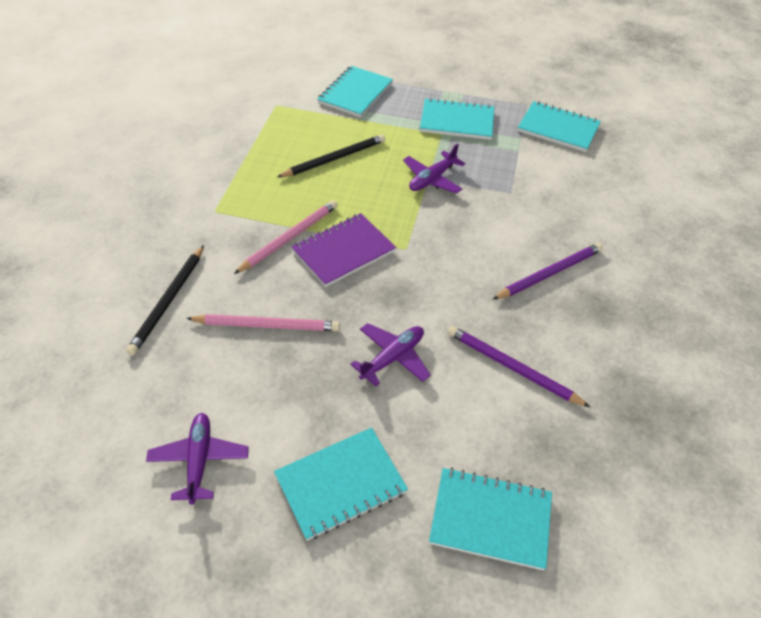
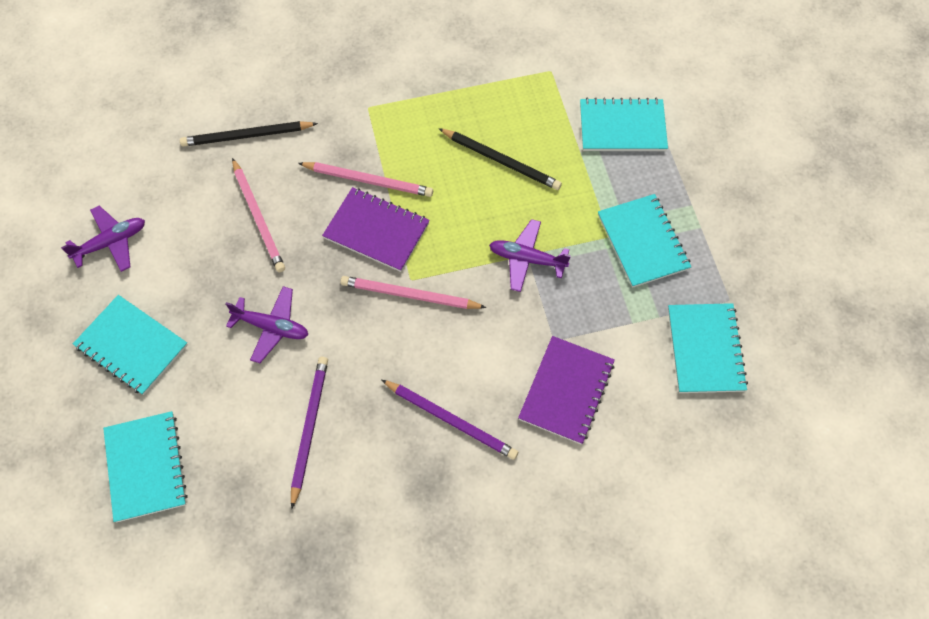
camera: 65 degrees right, 15 degrees up
none -> pink pencil [340,276,487,309]
none -> purple notebook [518,336,615,445]

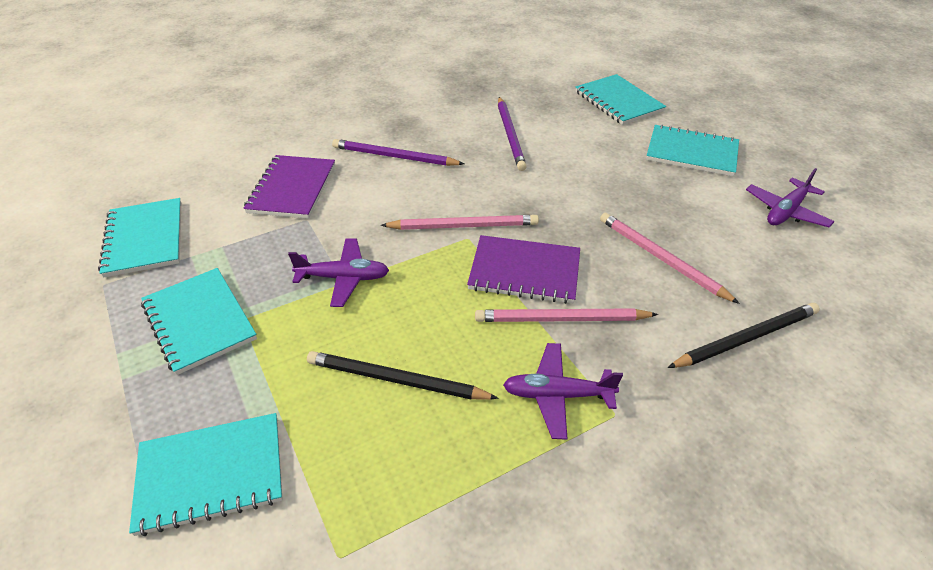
camera: 165 degrees right, 20 degrees down
purple plane [225,286,308,363] -> purple plane moved to [503,343,623,440]

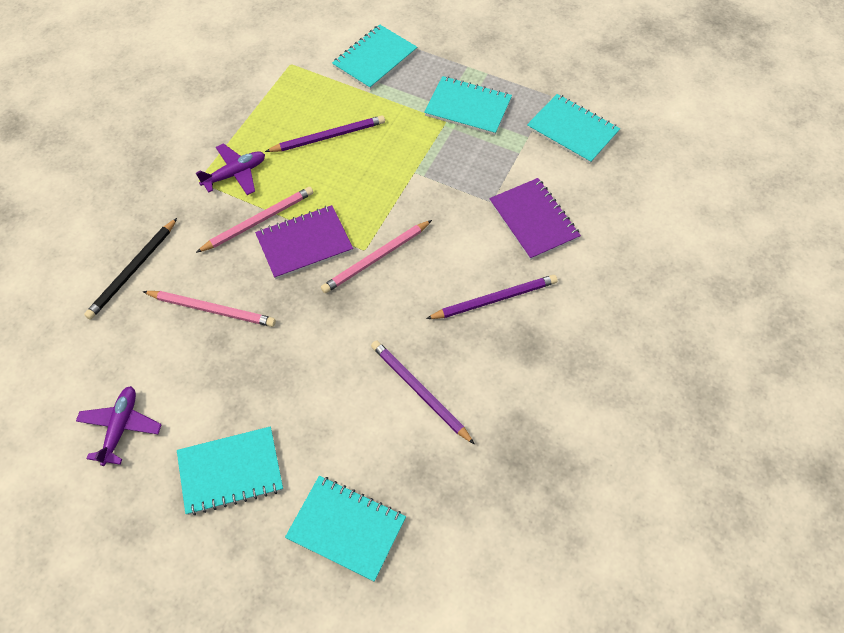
camera: 145 degrees right, 15 degrees up
purple plane [288,238,389,307] -> none
black pencil [307,351,499,400] -> purple pencil [265,115,385,152]

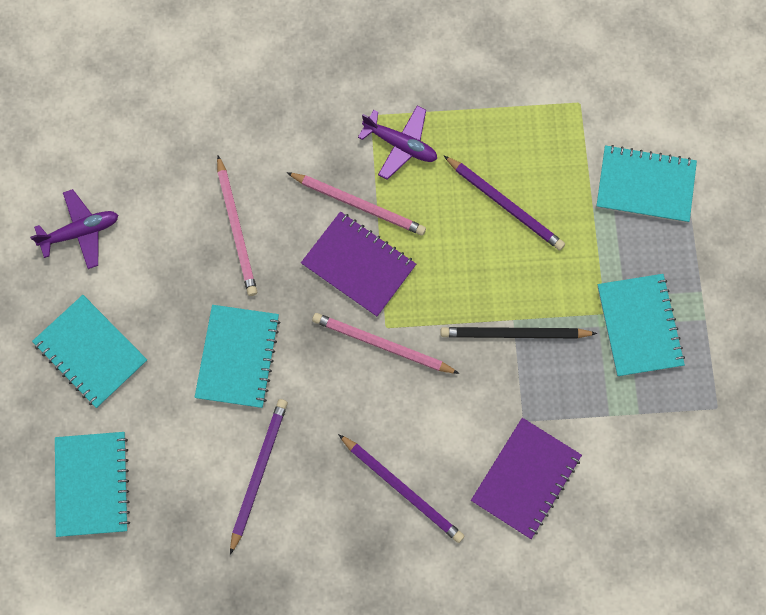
camera: 60 degrees right, 15 degrees up
black pencil [84,218,177,320] -> black pencil moved to [441,327,598,338]
turquoise notebook [527,94,620,164] -> turquoise notebook moved to [194,305,280,408]

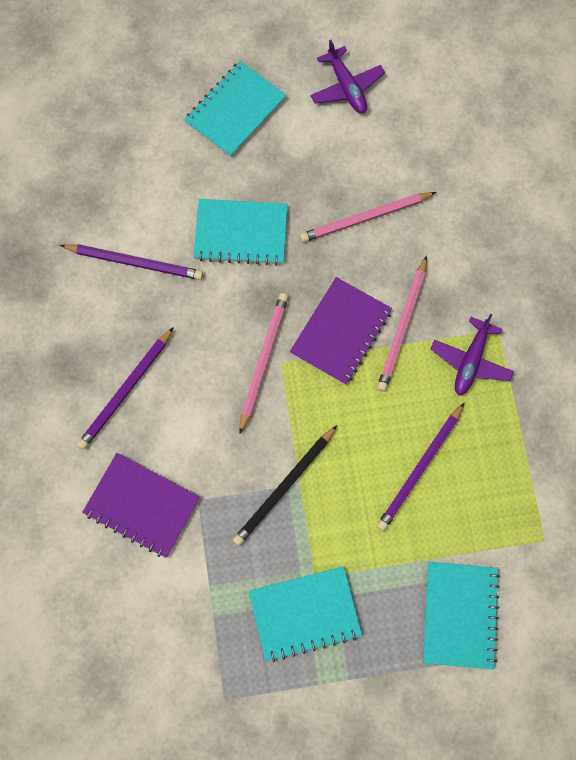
camera: 85 degrees right, 0 degrees up
turquoise notebook [55,432,130,537] -> none
black pencil [441,327,598,338] -> black pencil turned 135 degrees counterclockwise [233,425,337,546]

